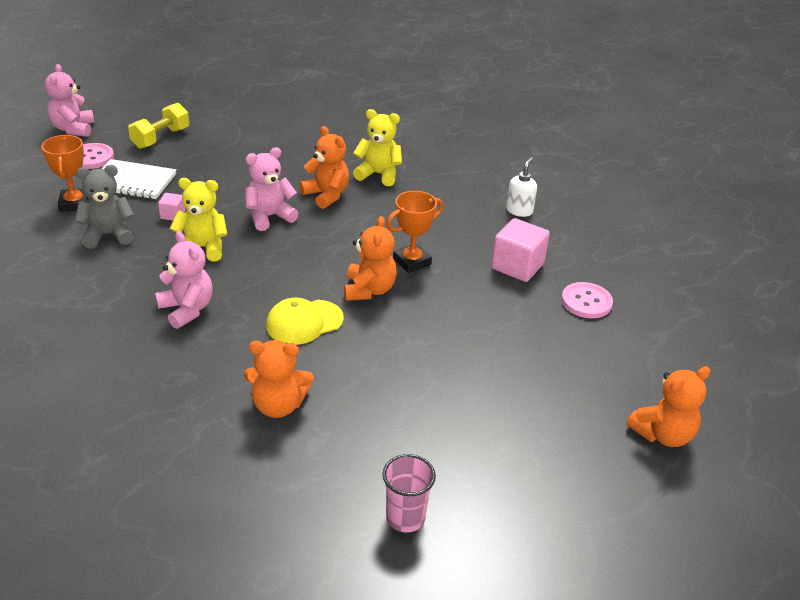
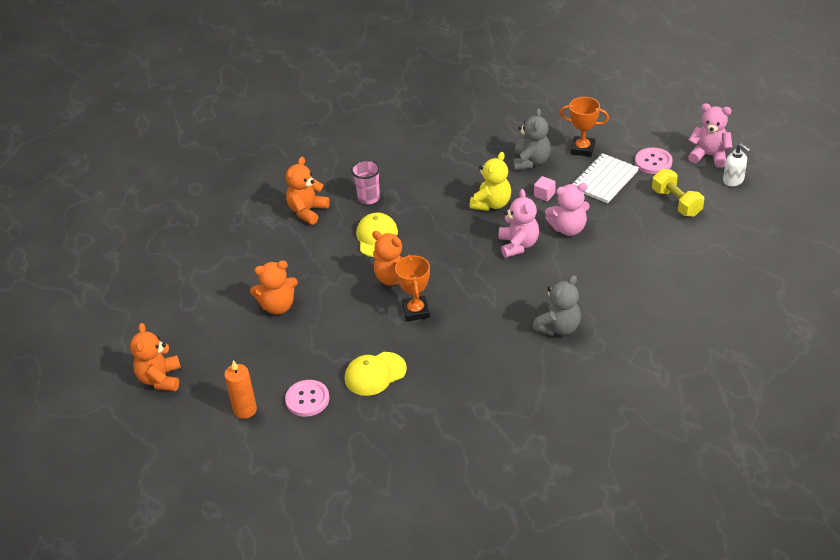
camera: 120 degrees right, 5 degrees up
pink teddy bear [155,231,213,329] -> pink teddy bear moved to [545,183,590,236]
orange teddy bear [299,126,349,209] -> orange teddy bear moved to [250,261,298,315]
yellow teddy bear [353,109,402,186] -> grey teddy bear [533,275,581,336]
pink cup [382,454,436,533] -> pink cup moved to [351,160,380,205]
pink cube [491,218,550,282] -> yellow cap [345,352,407,396]
white soap dispenser [506,157,537,217] -> white soap dispenser moved to [723,143,751,186]
none -> orange candle [224,360,257,419]

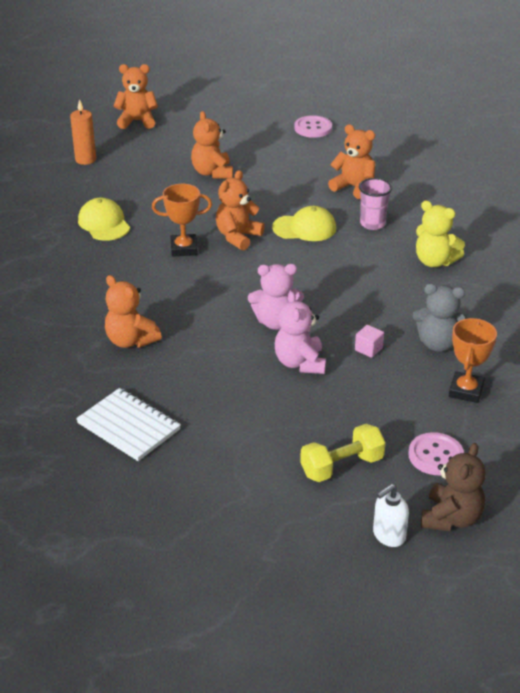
camera: 90 degrees right, 5 degrees down
pink button [285,380,330,417] -> pink button moved to [294,115,332,138]
yellow teddy bear [470,152,511,211] -> yellow teddy bear moved to [416,201,465,267]
grey teddy bear [533,275,581,336] -> orange teddy bear [105,275,162,348]
white notebook [572,153,639,203] -> white notebook moved to [76,388,181,461]
pink teddy bear [688,103,732,167] -> brown teddy bear [421,443,486,531]

